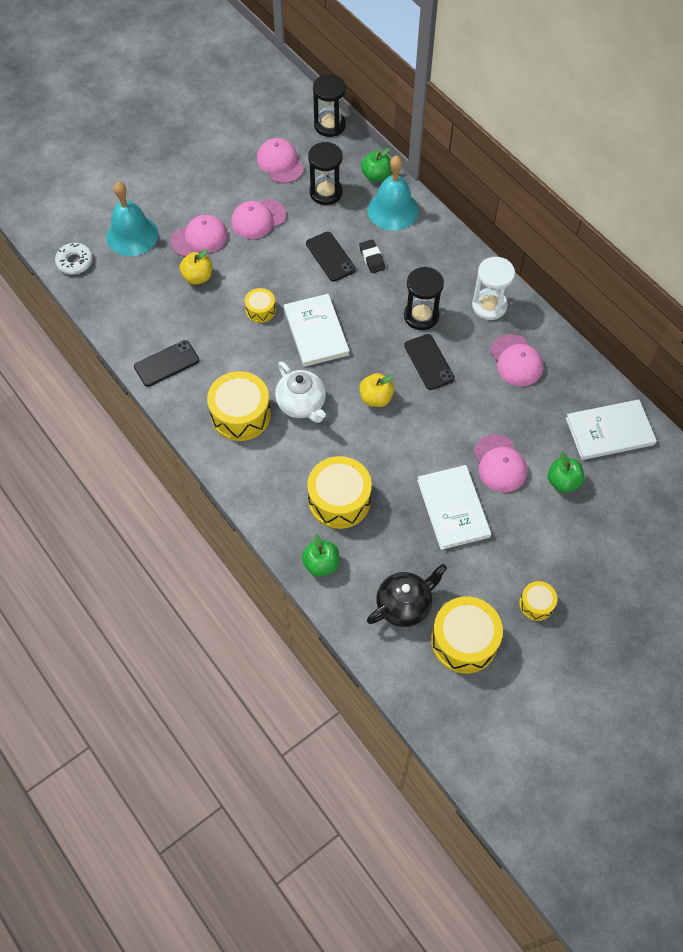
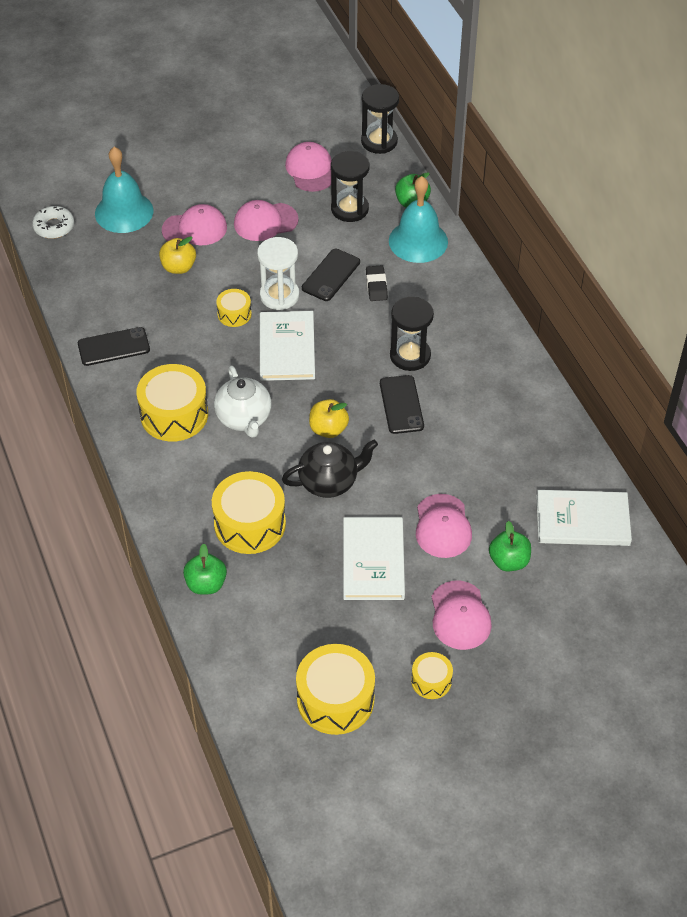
camera: 15 degrees right, 10 degrees down
black phone [306,232,356,282] -> black phone turned 45 degrees clockwise [302,249,360,301]
black teapot [367,564,447,627] -> black teapot moved to [282,439,378,498]
white hourglass [472,257,515,320] -> white hourglass moved to [257,237,299,310]
pink cap [490,334,543,386] -> pink cap moved to [431,581,492,650]

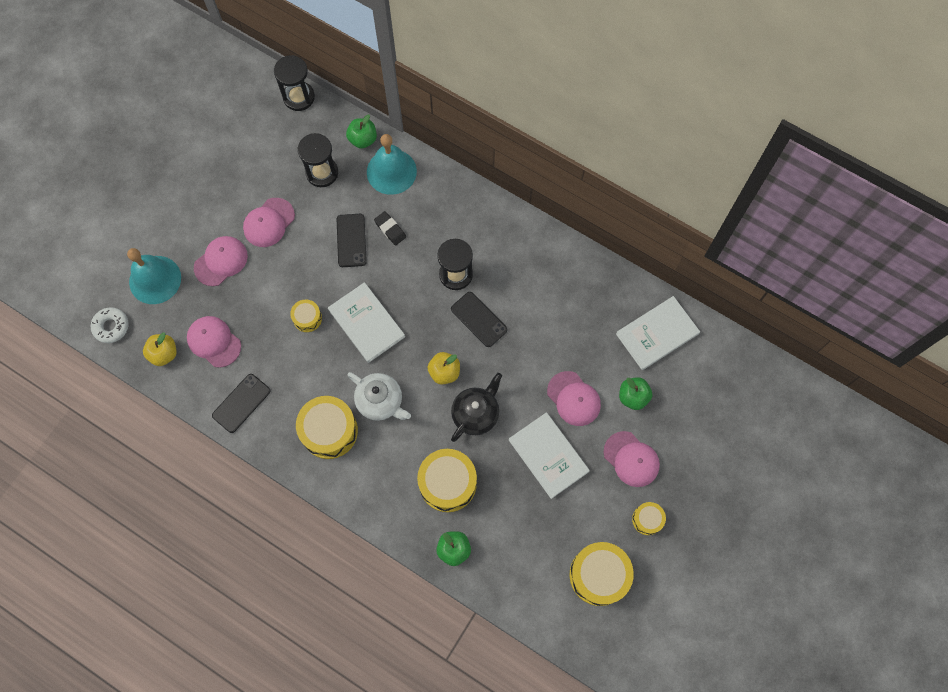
camera: 35 degrees left, 20 degrees up
yellow apple [159,236,196,274] -> yellow apple moved to [143,333,177,366]
white hourglass [257,237,299,310] -> none
pink cap [285,142,332,192] -> pink cap moved to [187,316,241,368]

